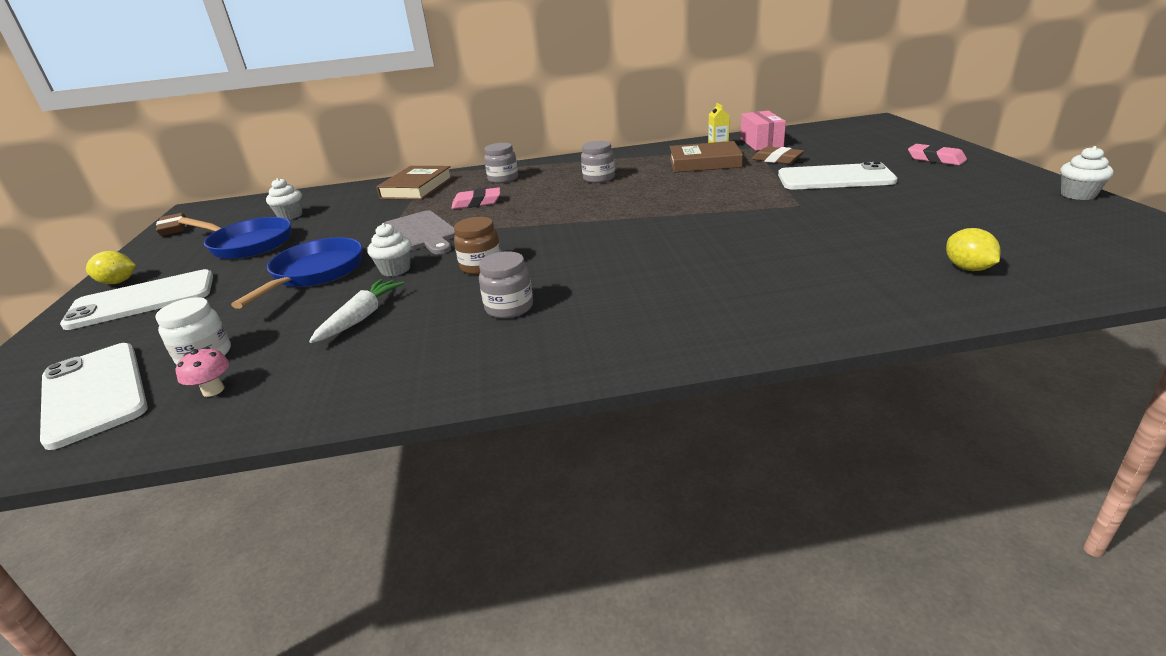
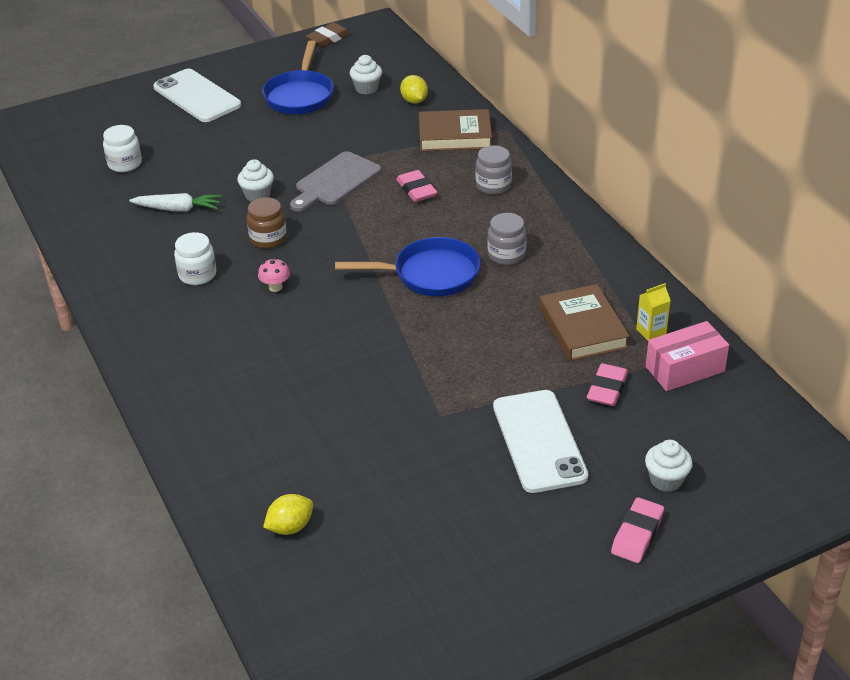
camera: 70 degrees right, 10 degrees up
white phone [40,343,148,450] -> none
yellow lemon [86,251,136,284] -> yellow lemon moved to [400,75,428,104]
pink mushroom [175,347,229,397] -> pink mushroom moved to [258,258,290,292]
blue pan [231,237,362,309] -> blue pan moved to [335,237,481,296]
grey jar [479,251,533,319] -> white jar [174,232,216,285]
brown eraser [752,146,805,164] -> pink eraser [587,363,628,406]
white cupcake [1060,146,1113,200] -> white cupcake moved to [645,440,693,492]

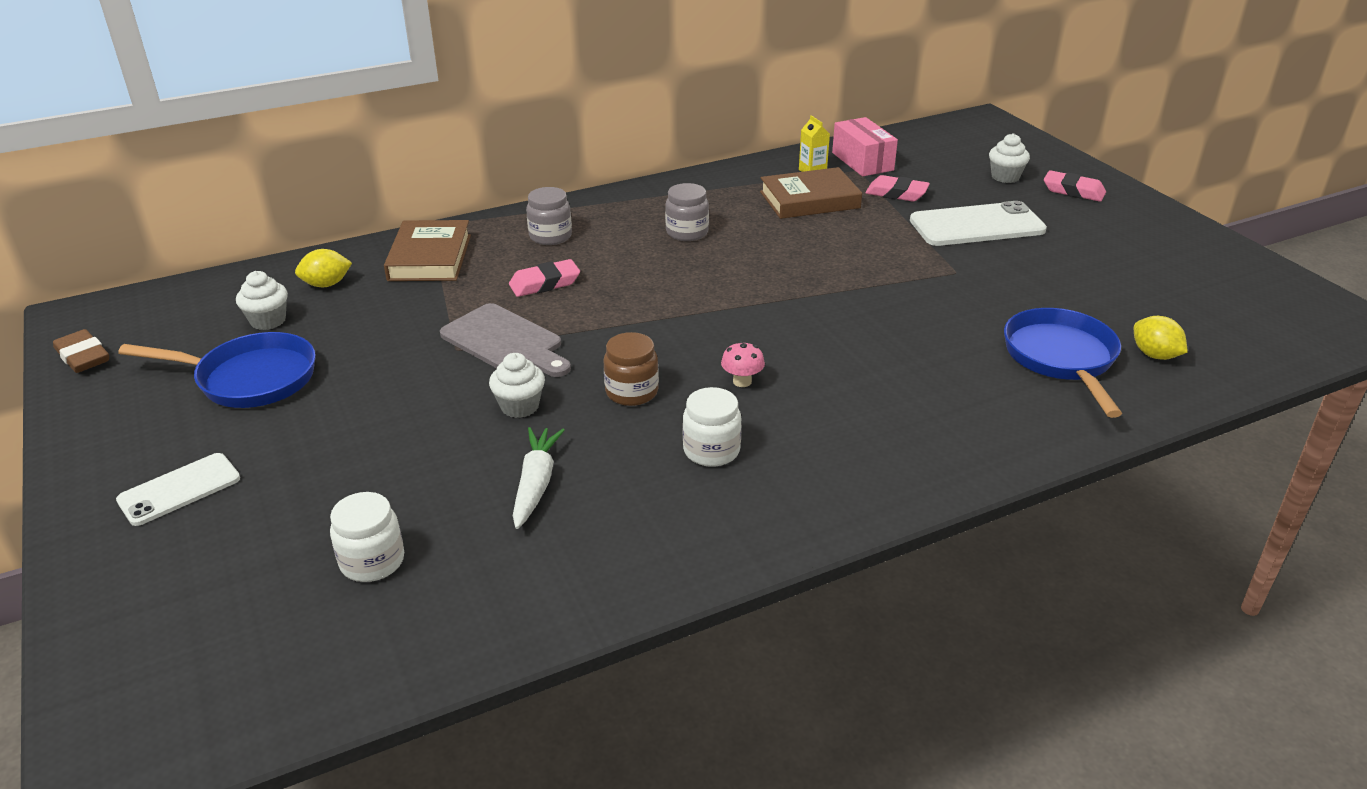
camera: 90 degrees left, 5 degrees down
white phone [153,69,241,122] -> white phone [116,453,240,526], size x0.62
blue pan [335,237,481,296] -> blue pan moved to [1004,308,1122,418]

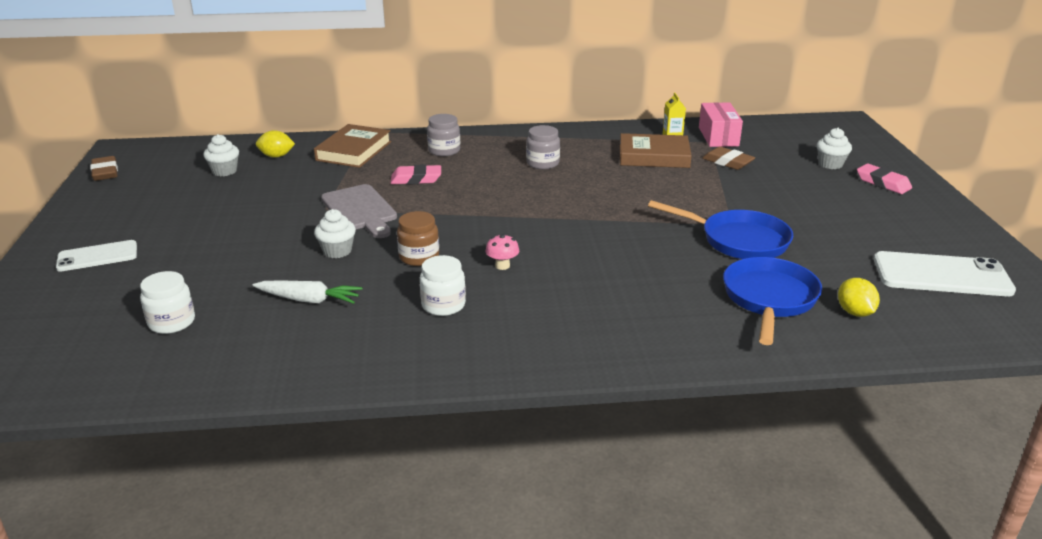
camera: 20 degrees right, 5 degrees down
blue pan [118,332,316,408] -> blue pan moved to [648,200,793,259]
white carrot [513,427,565,529] -> white carrot turned 75 degrees clockwise [253,280,363,304]
pink eraser [865,175,930,201] -> brown eraser [702,146,755,170]
white phone [910,201,1047,246] -> white phone moved to [874,251,1016,296]

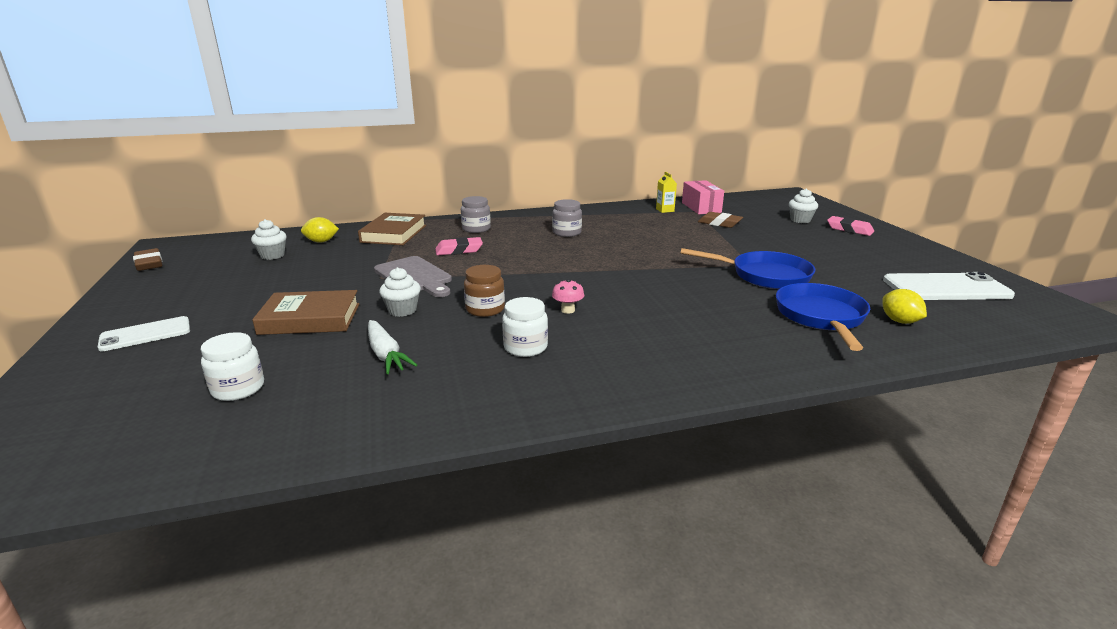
camera: 10 degrees left, 5 degrees down
white carrot [253,280,363,304] -> white carrot turned 60 degrees clockwise [368,320,417,374]
brown book [620,133,692,168] -> brown book moved to [252,290,359,335]

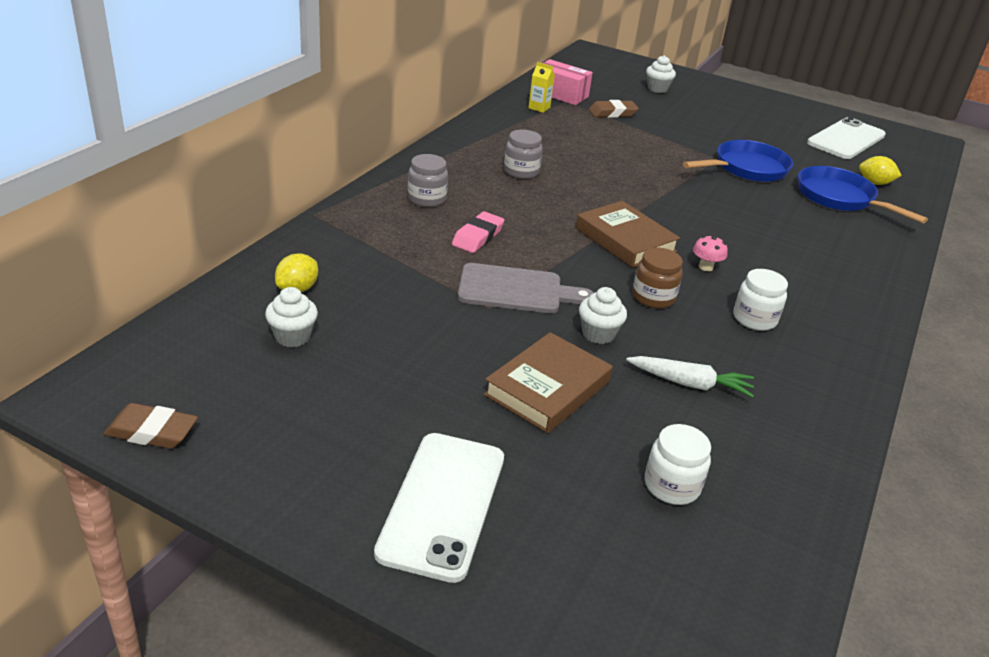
camera: 50 degrees left, 10 degrees up
white phone [98,316,190,351] -> white phone [374,433,504,583], size x1.62
brown book [358,213,426,245] -> brown book moved to [576,201,680,268]
pink eraser [827,216,874,236] -> none

